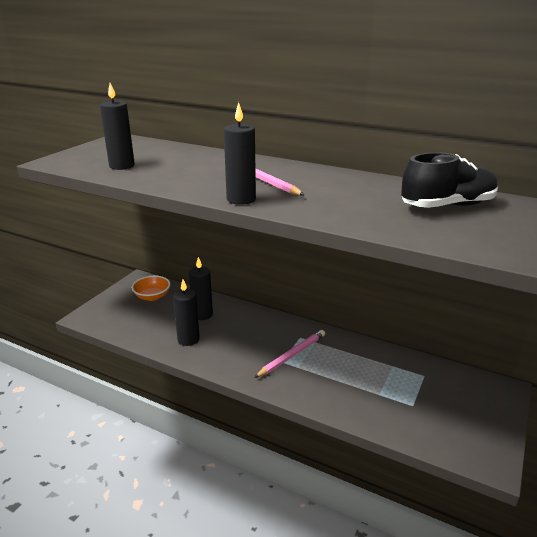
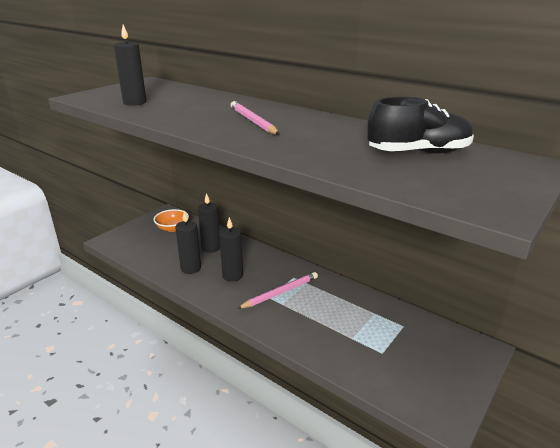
camera: 10 degrees right, 0 degrees up
black candle [224,102,256,205] -> black candle moved to [219,217,243,282]

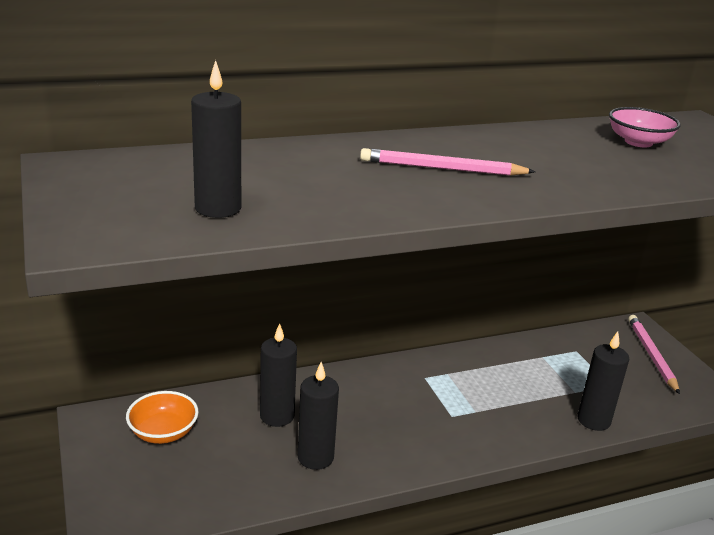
camera: 60 degrees left, 0 degrees up
black candle [219,217,243,282] -> black candle moved to [577,331,629,431]
pink pencil [237,272,318,309] -> pink pencil moved to [628,315,680,394]
black shoe [367,97,474,154] -> pink bowl [609,107,681,147]

